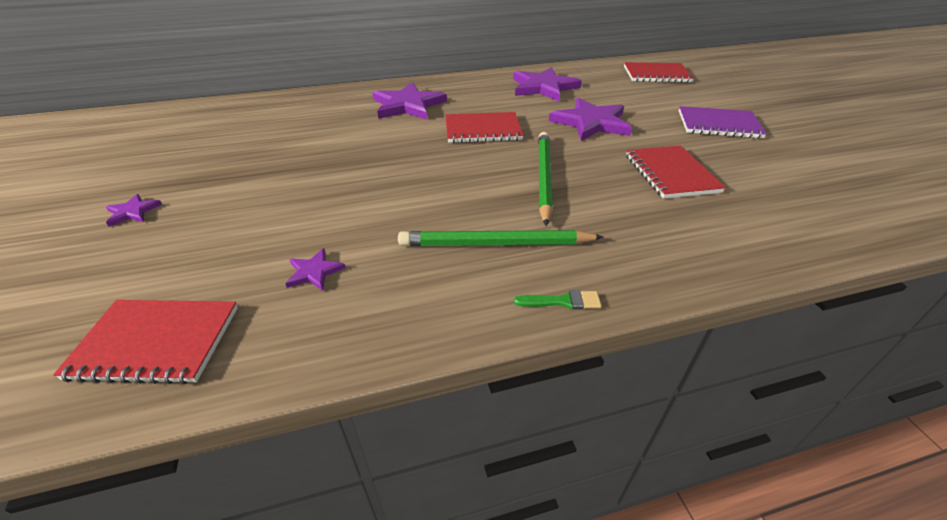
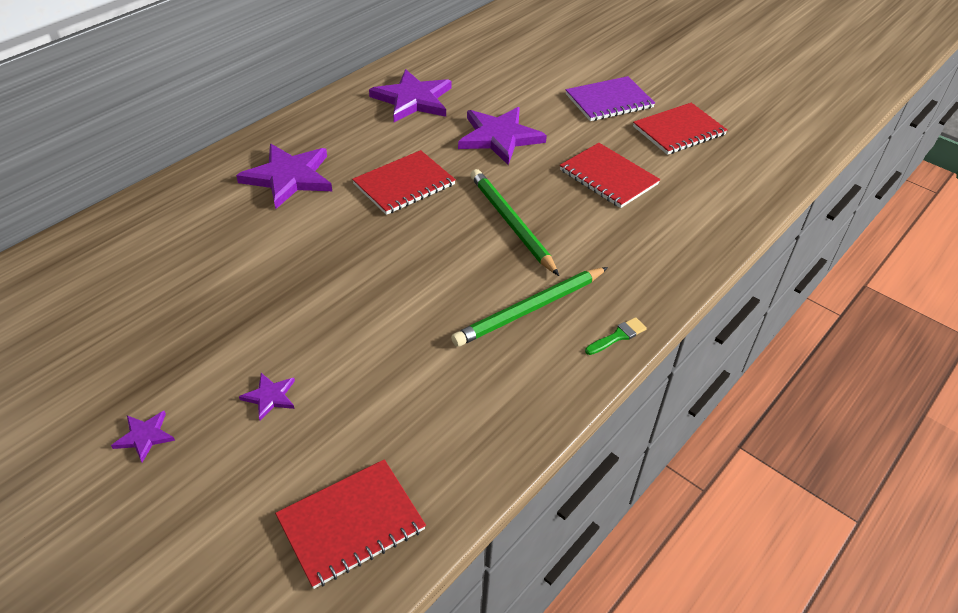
camera: 35 degrees left, 5 degrees up
purple star [285,248,345,291] -> purple star moved to [239,373,295,420]
red notebook [624,62,694,83] -> red notebook moved to [633,103,728,155]

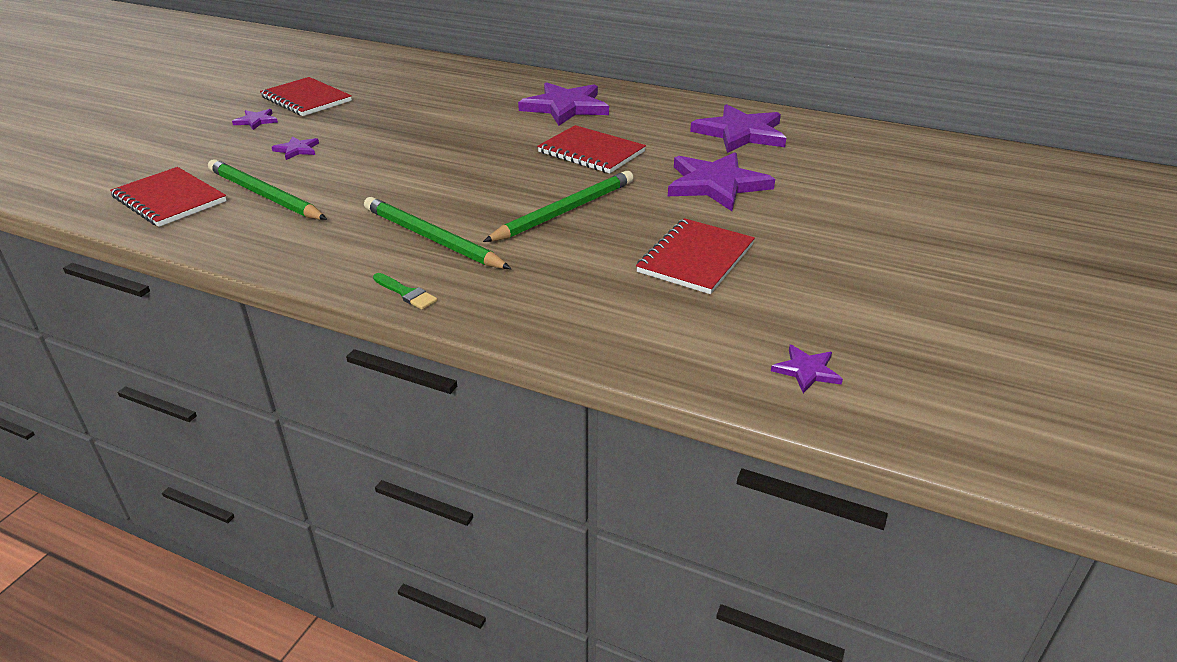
camera: 75 degrees right, 10 degrees down
purple notebook [566,76,655,121] -> none
red notebook [633,103,728,155] -> red notebook moved to [260,77,352,116]
none -> green pencil [208,159,327,220]
none -> purple star [771,345,843,393]

